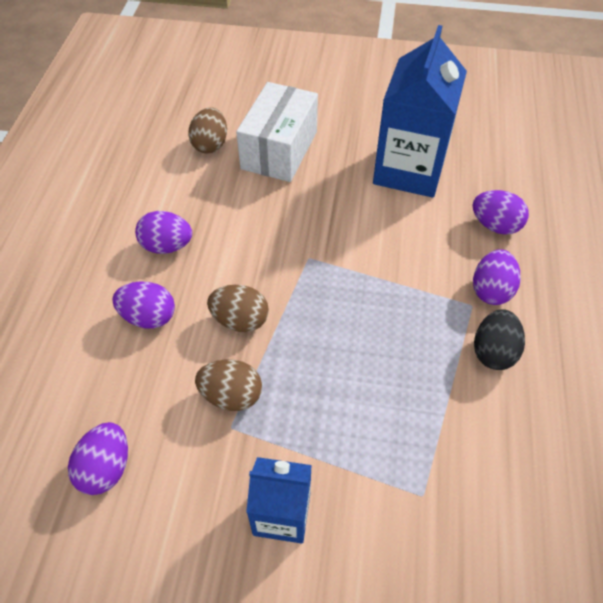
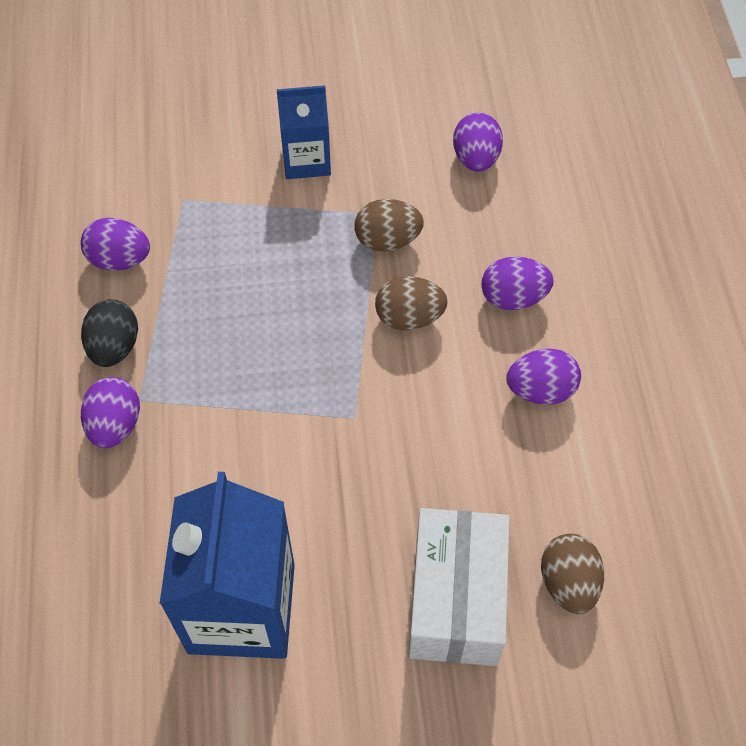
camera: 165 degrees right, 5 degrees up
purple egg [473,190,529,235] -> purple egg moved to [81,218,150,271]

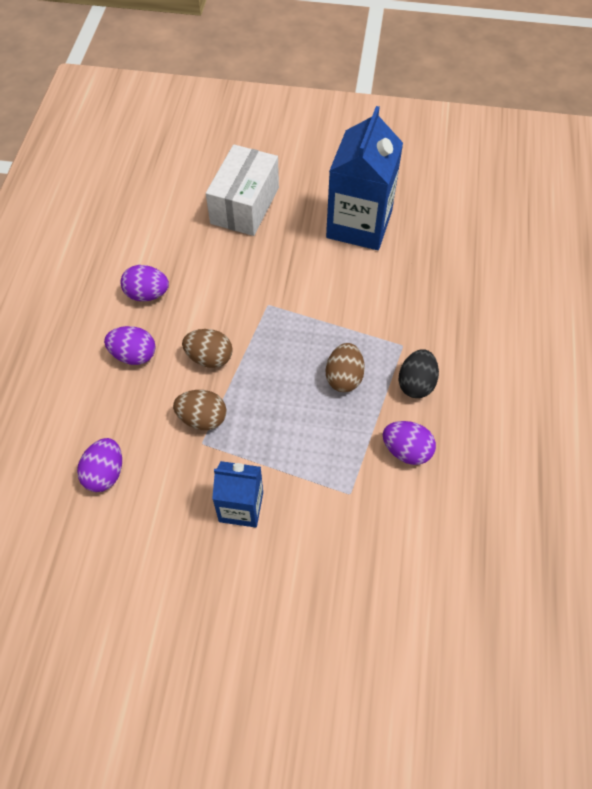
camera: 165 degrees left, 0 degrees up
purple egg [81,377,140,448] -> none
brown egg [541,534,604,614] -> brown egg moved to [326,343,365,392]

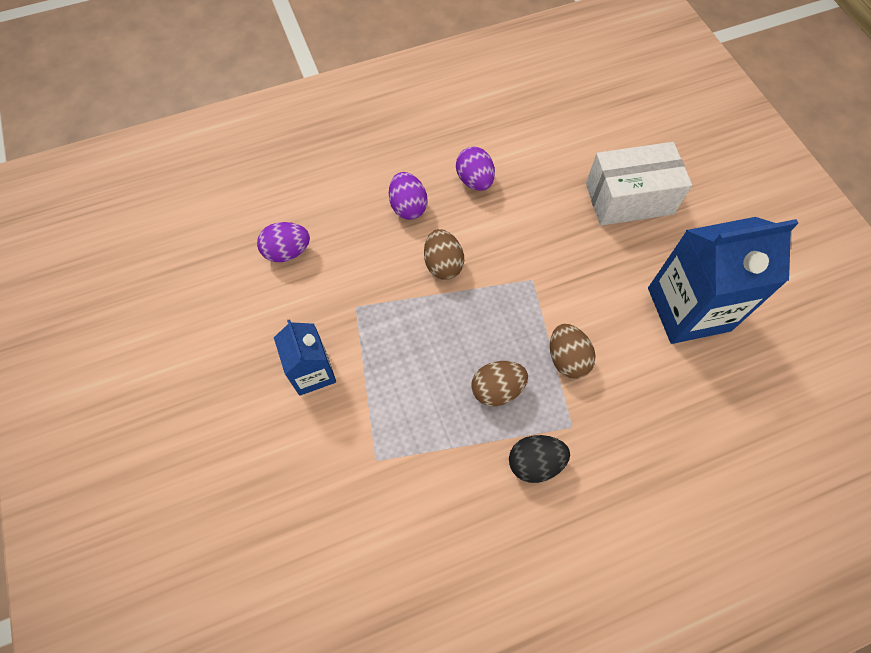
camera: 60 degrees right, 5 degrees up
brown egg [173,390,226,430] -> brown egg moved to [550,324,596,379]
purple egg [383,421,436,465] -> none

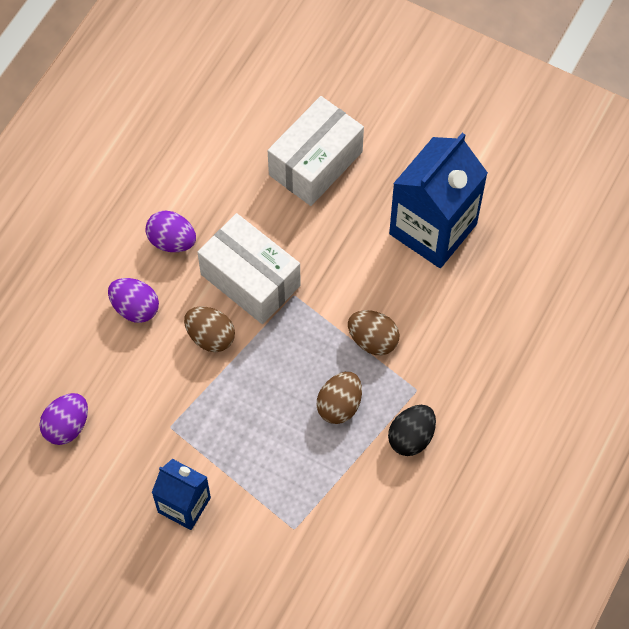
camera: 40 degrees left, 0 degrees up
none -> white box [197,213,301,324]

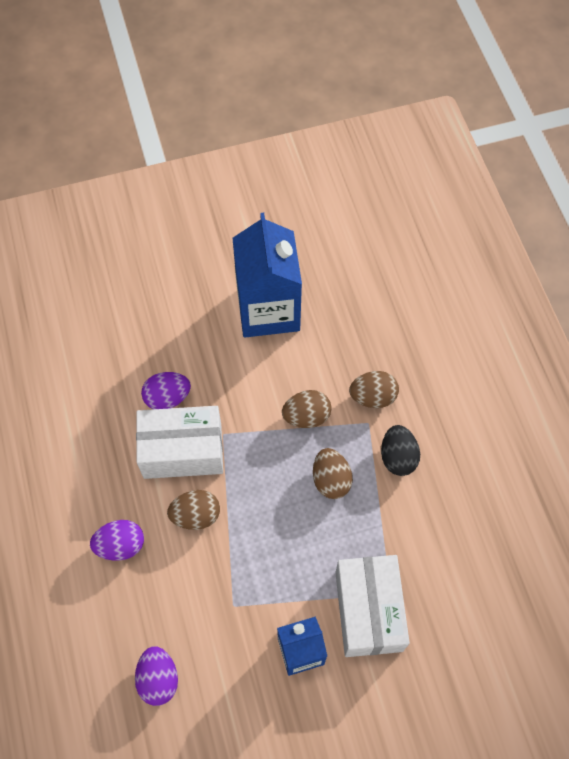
camera: 45 degrees left, 0 degrees up
purple egg [145,211,196,252] -> purple egg moved to [141,372,191,409]
white box [268,96,364,206] -> white box moved to [335,555,410,657]
none -> brown egg [349,371,399,408]

